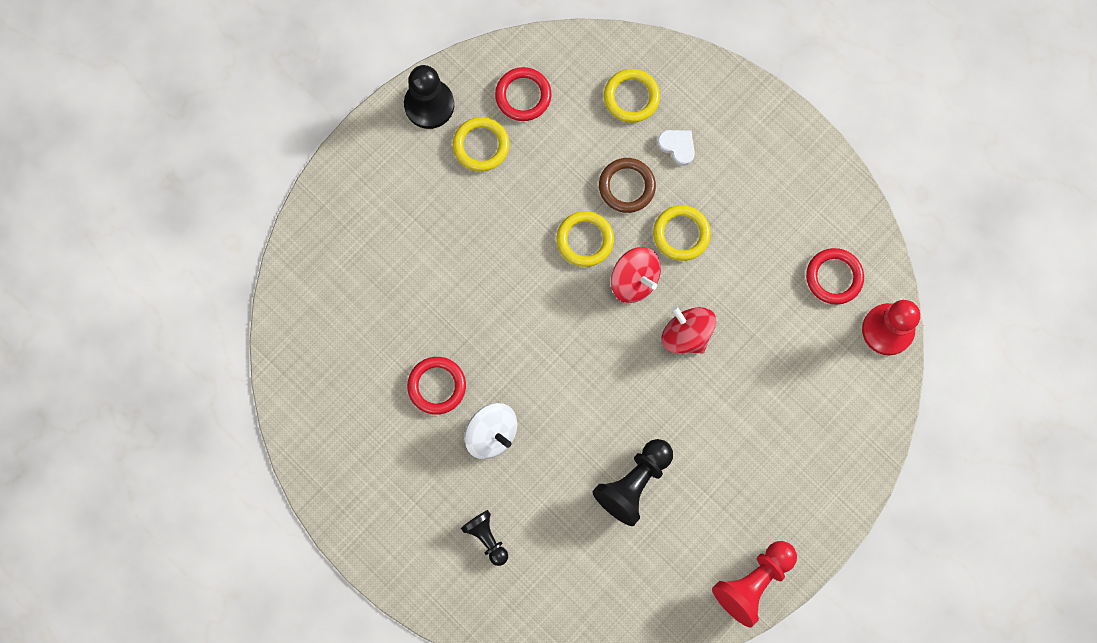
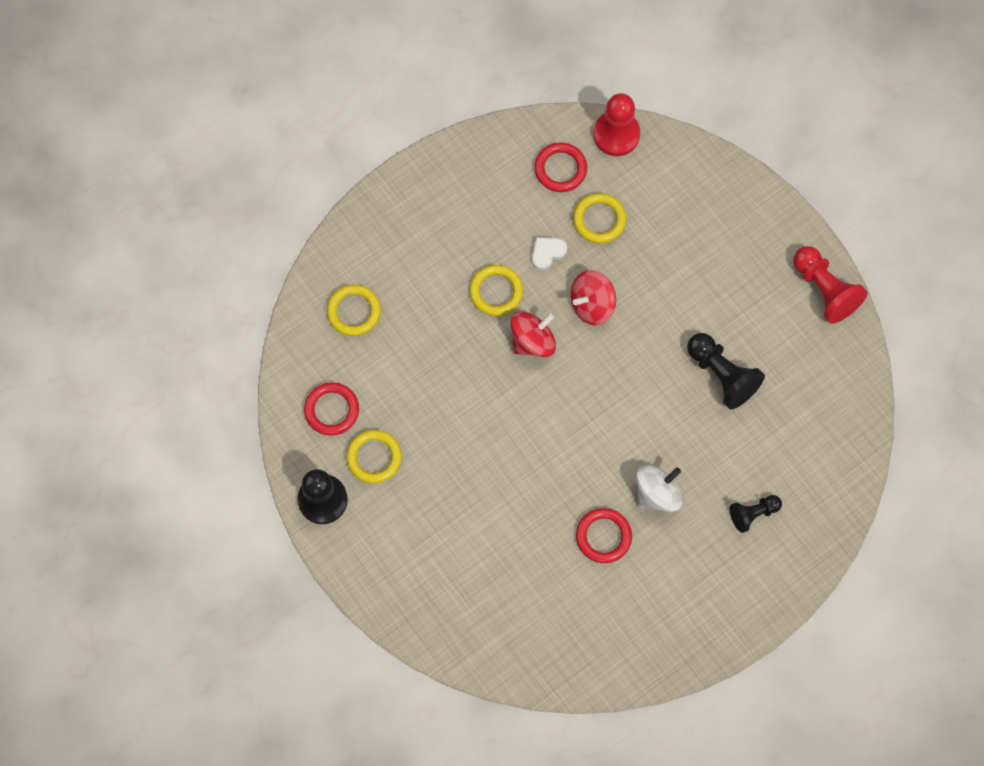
camera: 80 degrees left, 5 degrees down
yellow ring [557,211,614,267] -> yellow ring moved to [573,193,626,243]
brown ring [599,158,656,213] -> none
white heart [657,130,695,166] -> white heart moved to [532,237,567,271]

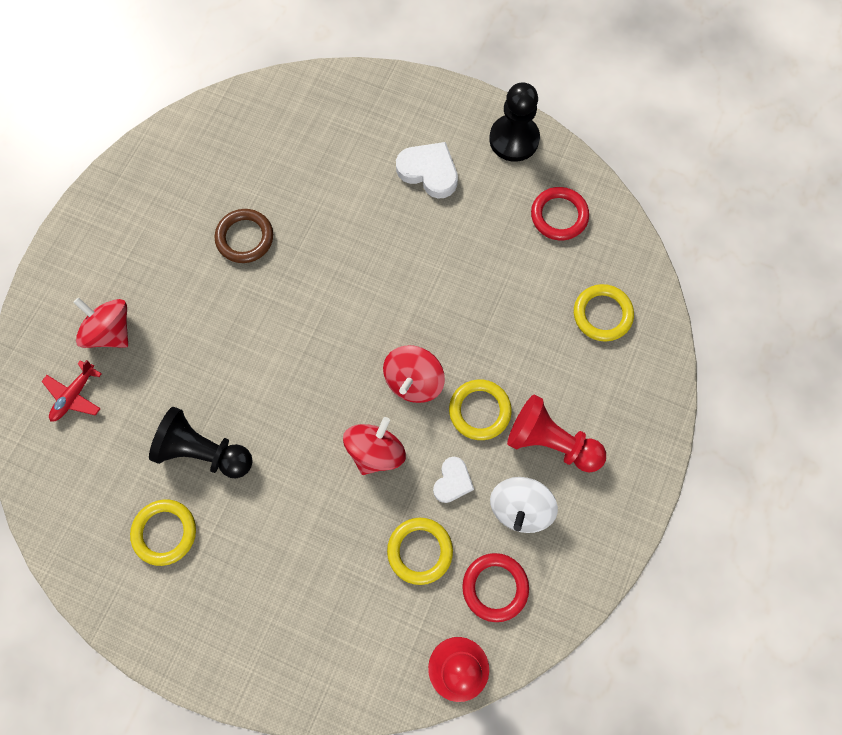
camera: 150 degrees right, 0 degrees up
yellow ring [346,430,402,484] -> yellow ring moved to [130,499,196,566]
red ring [576,508,632,563] -> brown ring [215,209,273,263]
white spinning top [636,465,682,512] -> white spinning top moved to [490,477,558,533]
black pawn [730,495,782,533] -> red spinning top [73,298,128,348]
red pawn [794,246,868,324] -> red pawn moved to [507,395,606,472]
none -> red plane [41,360,102,422]
none -> white heart [396,142,458,198]

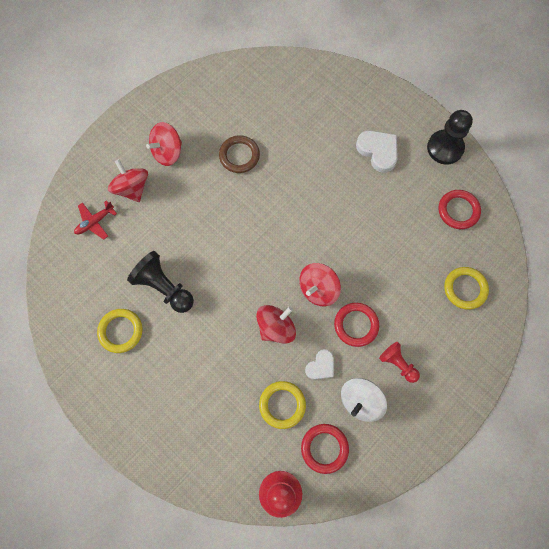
camera: 20 degrees right, 0 degrees up
yellow ring [449,379,512,440] -> red ring [334,303,379,347]
red pawn [507,395,606,472] -> red pawn [379,342,420,383], size x0.61
none -> red spinning top [146,122,182,166]

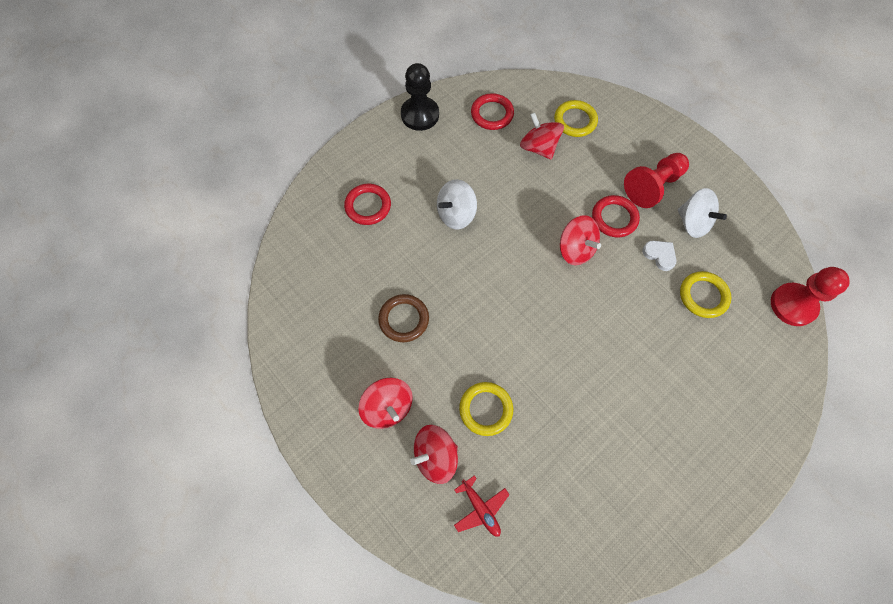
camera: 85 degrees left, 5 degrees down
yellow ring [97,309,143,353] -> yellow ring moved to [459,382,513,436]
black pawn [127,251,194,313] -> none
red spinning top [256,305,296,344] -> red spinning top moved to [520,112,564,159]
red ring [301,424,349,474] -> red ring moved to [344,184,391,225]
white heart [356,131,398,173] -> none
red pawn [379,342,420,383] -> red pawn [624,153,689,208], size x1.63
none -> white spinning top [437,179,477,229]

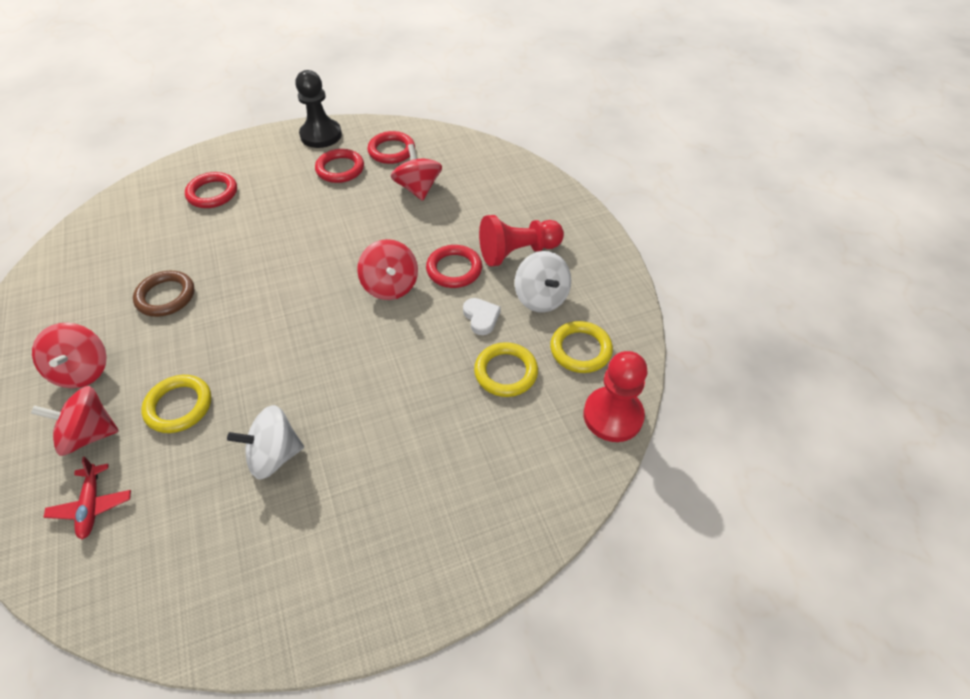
camera: 20 degrees right, 15 degrees down
white spinning top [437,179,477,229] -> white spinning top moved to [227,405,304,479]
yellow ring [554,100,598,137] -> yellow ring moved to [550,321,613,373]
none -> red ring [315,149,364,183]

